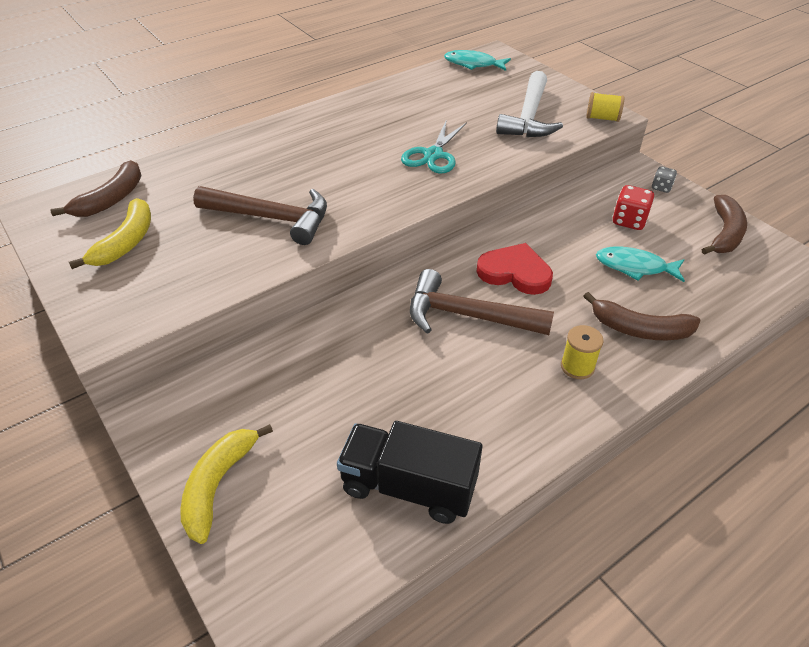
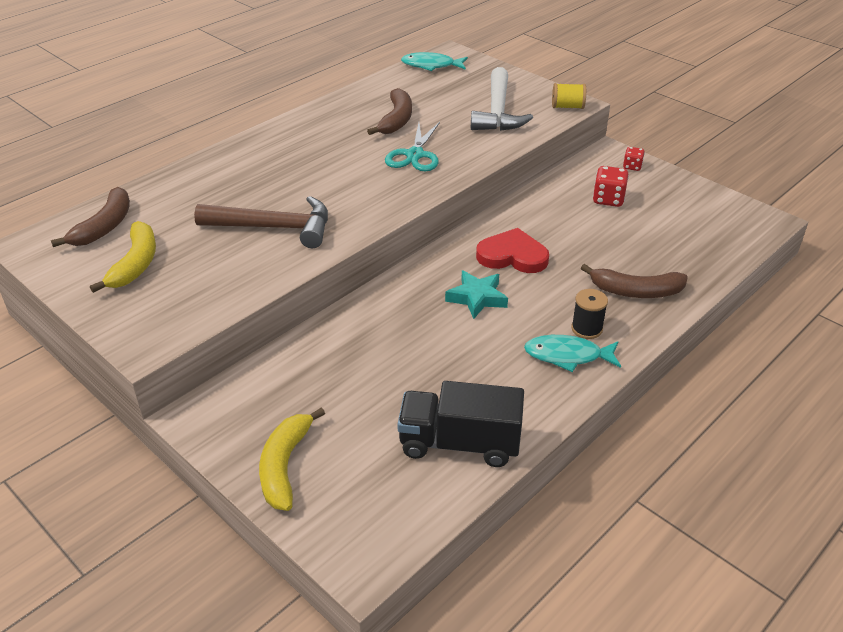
camera: 10 degrees left, 5 degrees down
brown hammer [410,269,554,335] -> turquoise star [445,270,508,319]
yellow spool [561,325,604,379] -> black spool [571,289,608,339]
turquoise fish [596,247,685,282] -> turquoise fish moved to [524,335,621,372]
grey dice [652,166,677,193] -> red dice [623,147,645,171]
brown banana [702,195,747,255] -> brown banana moved to [367,88,412,135]

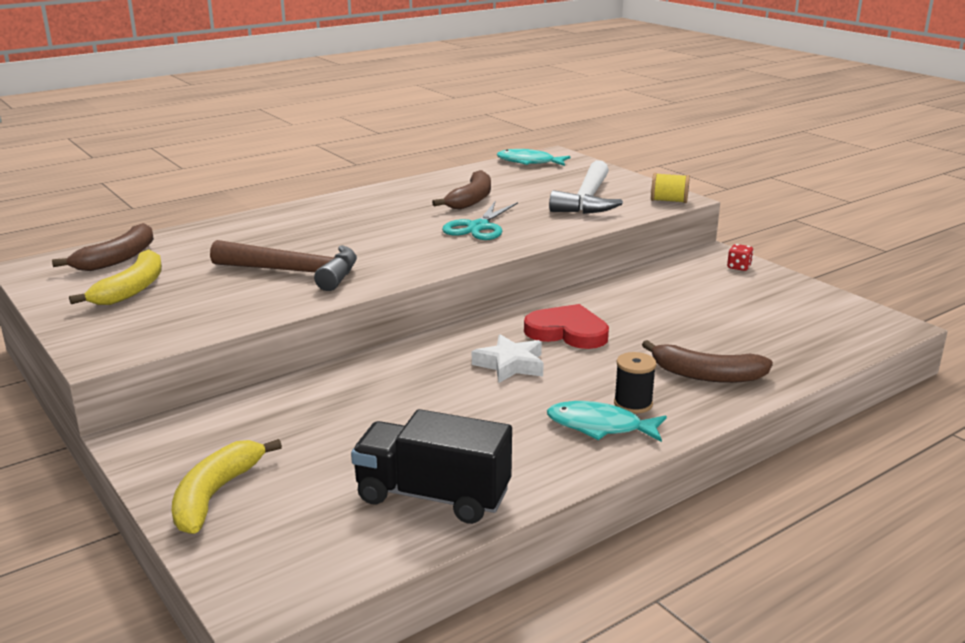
camera: 10 degrees right, 15 degrees down
turquoise star [445,270,508,319] -> white star [472,334,544,383]
red dice [593,166,629,207] -> none

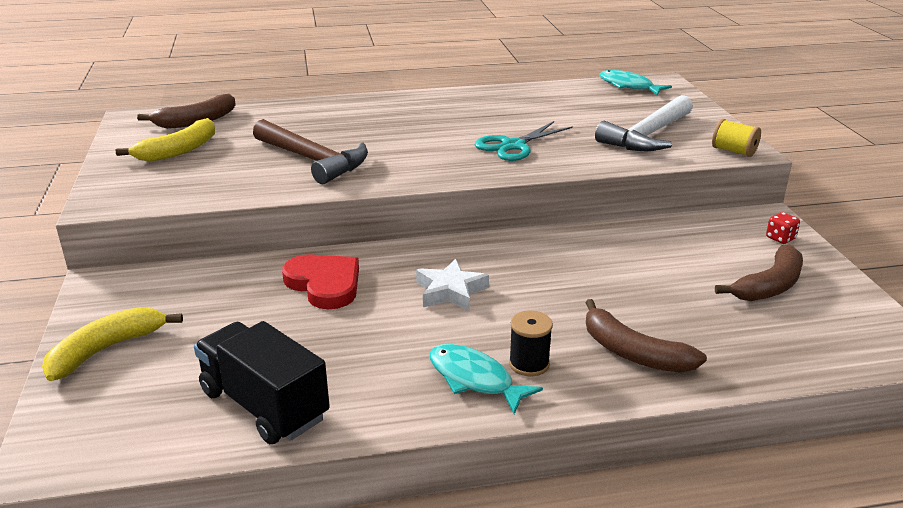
camera: 25 degrees right, 5 degrees up
brown banana [432,170,491,210] -> brown banana moved to [715,244,803,301]
red heart [524,304,609,349] -> red heart moved to [282,254,359,309]

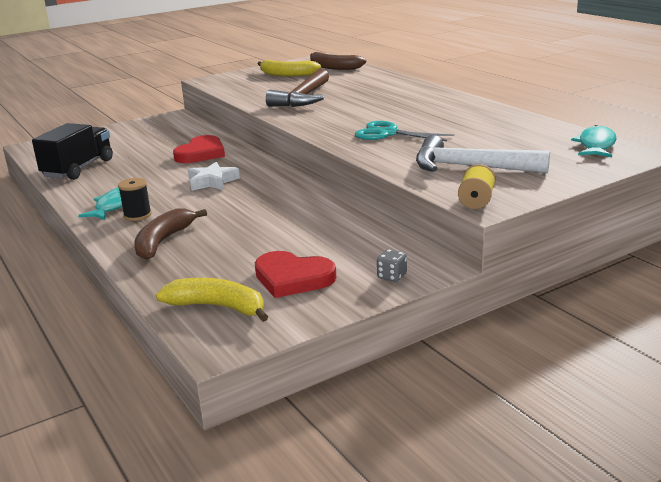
camera: 70 degrees right, 5 degrees down
yellow banana [42,307,183,381] -> yellow banana moved to [156,278,268,322]
brown banana [715,244,803,301] -> red heart [255,251,337,298]
red dice [766,212,800,244] -> grey dice [377,249,407,282]

